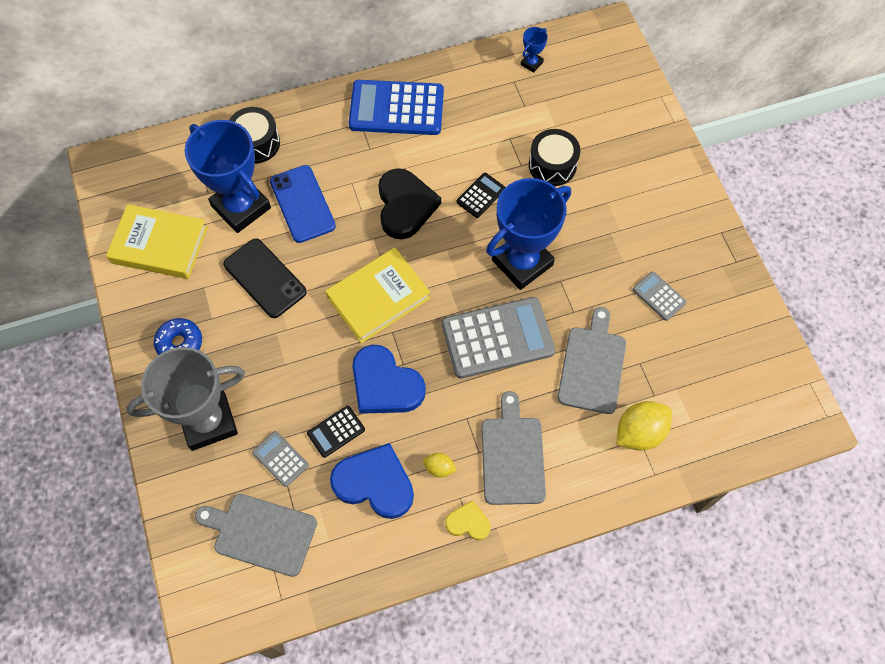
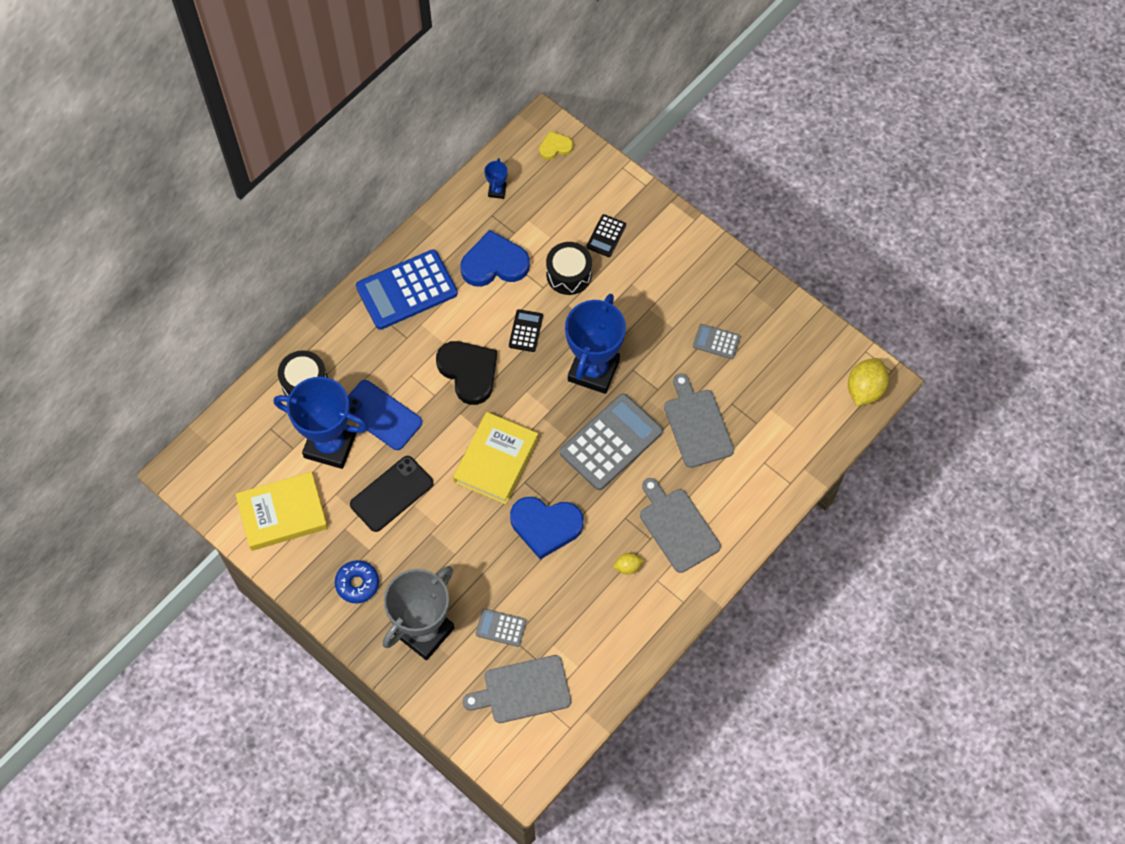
camera: 30 degrees left, 0 degrees up
black phone [223,238,307,318] -> black phone turned 60 degrees counterclockwise [350,456,434,532]
black calculator [307,406,365,458] -> black calculator moved to [586,214,626,257]
blue heart [330,443,414,519] -> blue heart moved to [460,230,530,287]
yellow heart [445,500,491,540] -> yellow heart moved to [539,131,573,160]
yellow lemon [617,401,672,451] -> yellow lemon moved to [848,358,889,406]

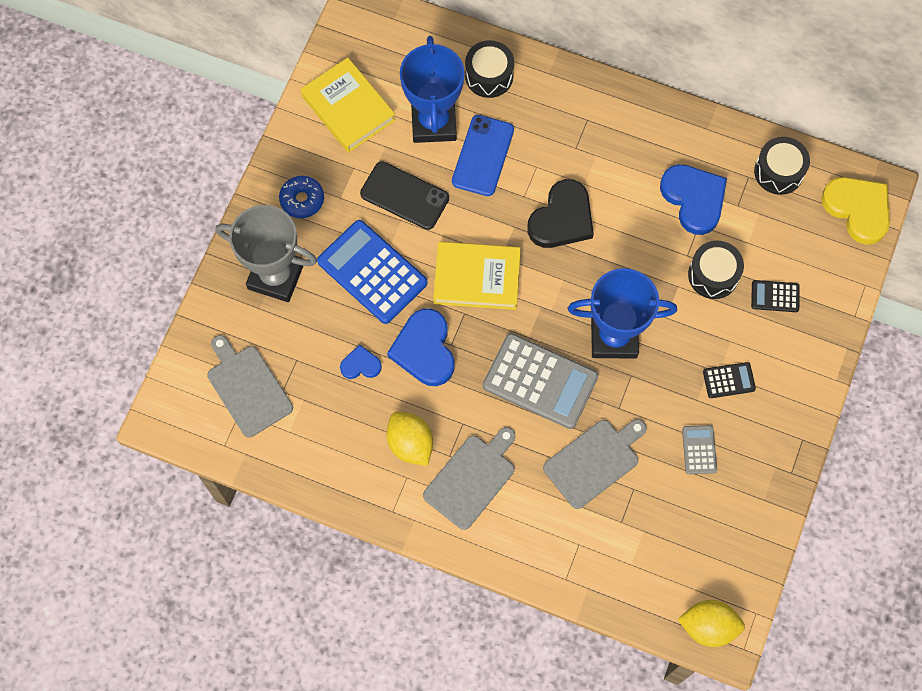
camera: 70 degrees right, 5 degrees up
blue calculator [356,249,458,330] -> blue calculator moved to [317,220,428,324]
grey calculator [476,609,526,647] -> none
blue trophy [484,158,508,199] -> black drum [754,137,810,195]
black calculator [509,309,543,352] -> black calculator moved to [703,362,756,398]
yellow heart [539,131,573,160] -> yellow heart [821,177,890,245], size x1.91
yellow lemon [614,553,644,574] -> yellow lemon [386,412,433,466], size x1.93
none -> blue heart [340,345,382,379]

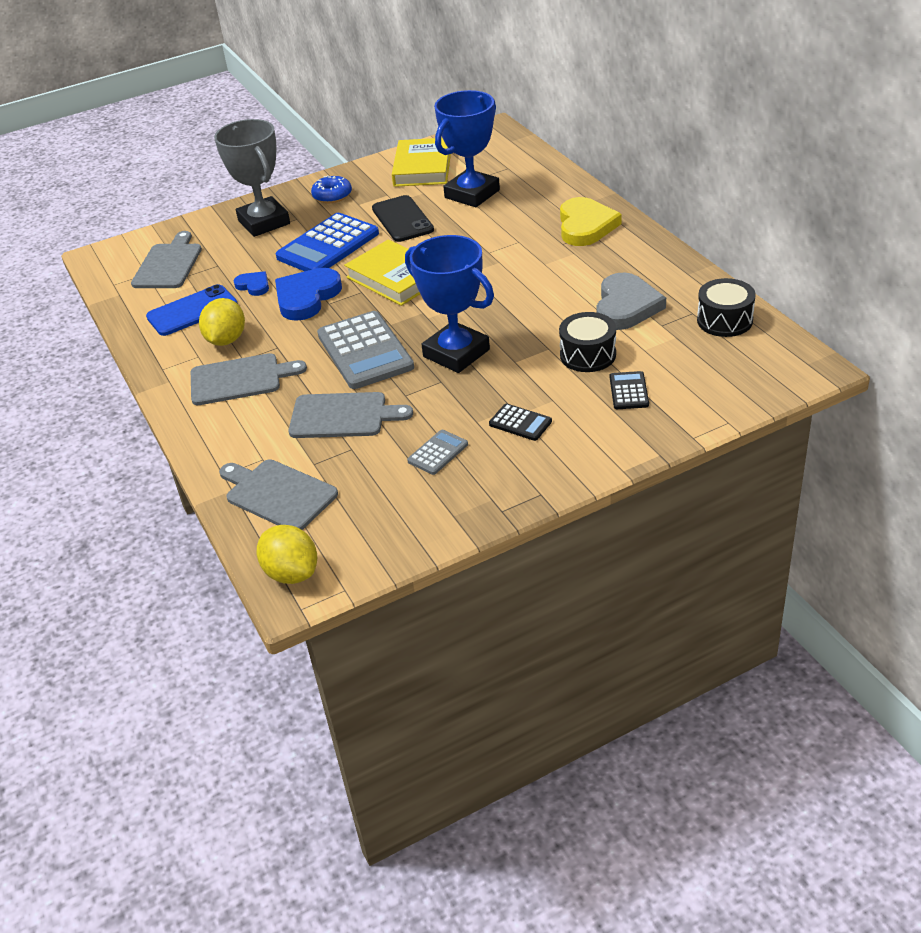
camera: 45 degrees right, 30 degrees down
blue calculator [317,220,428,324] -> blue calculator turned 135 degrees counterclockwise [276,213,379,271]
blue phone [452,115,514,196] -> blue phone moved to [146,284,238,336]
black drum [465,40,514,98] -> none
black heart [527,179,594,248] -> none
blue heart [660,164,727,235] -> grey heart [596,272,666,330]
black calculator [751,280,800,312] -> black calculator turned 45 degrees clockwise [610,371,649,409]
yellow heart [821,177,890,245] -> yellow heart moved to [560,197,622,246]
none -> grey cutting board [219,459,338,530]

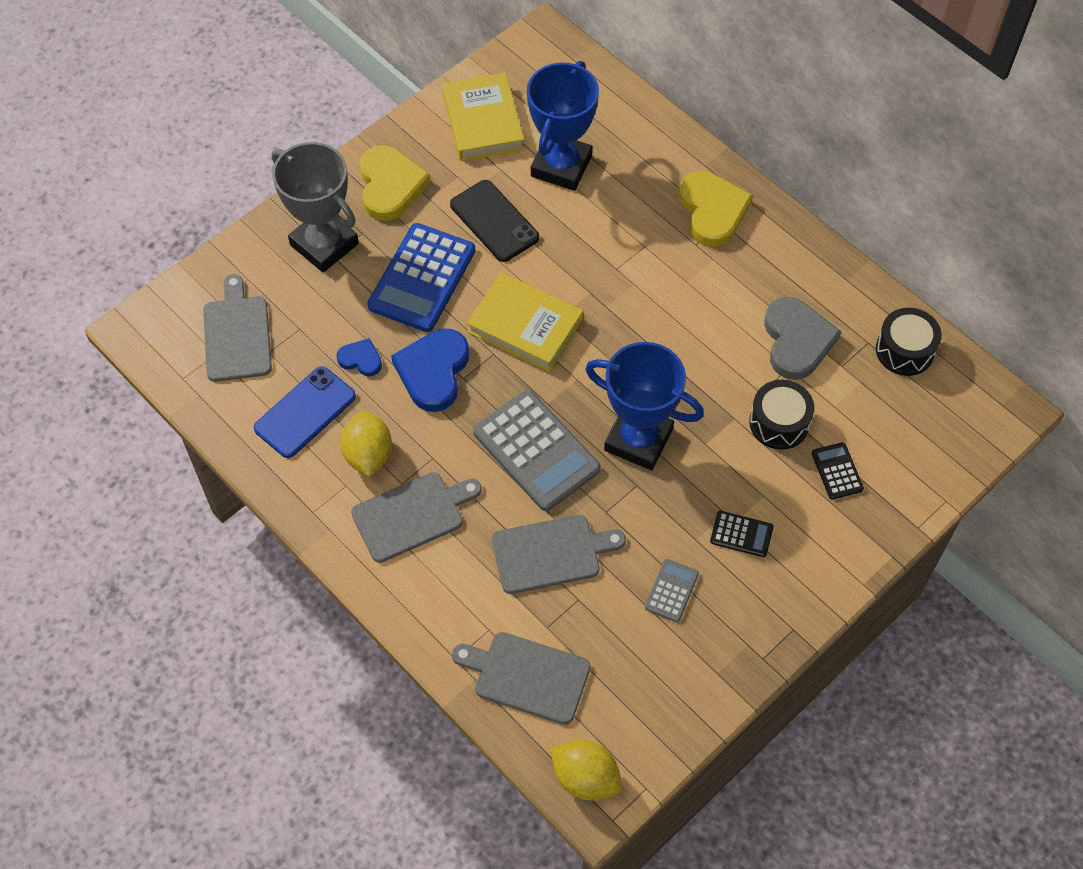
camera: 20 degrees left, 20 degrees up
blue donut [311,175,352,203] -> yellow heart [359,145,431,221]

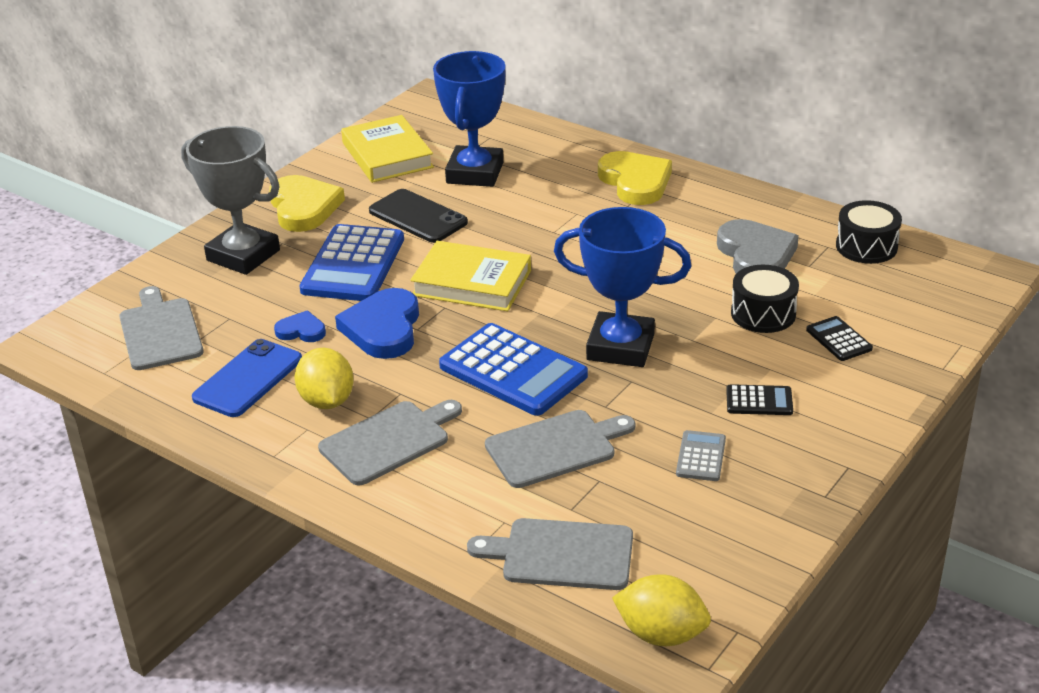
camera: 10 degrees left, 25 degrees down
grey calculator [473,390,601,511] -> blue calculator [439,323,588,416]

